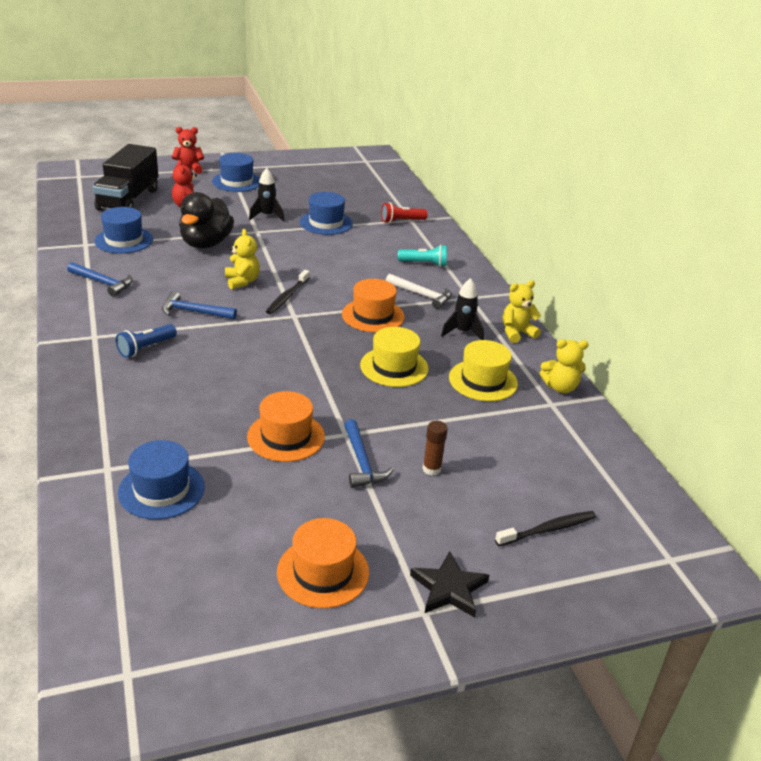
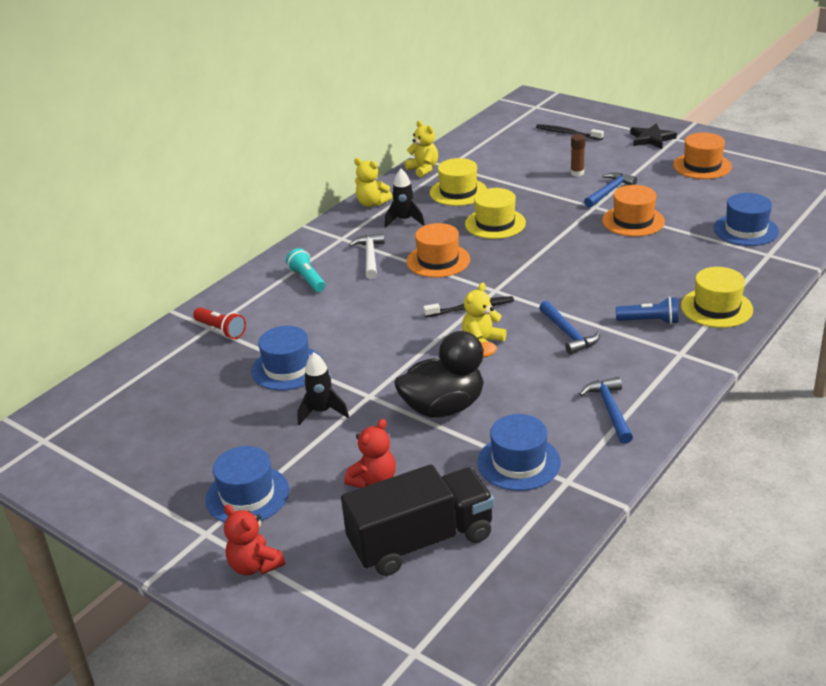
camera: 120 degrees left, 0 degrees up
none -> yellow hat [681,267,753,328]

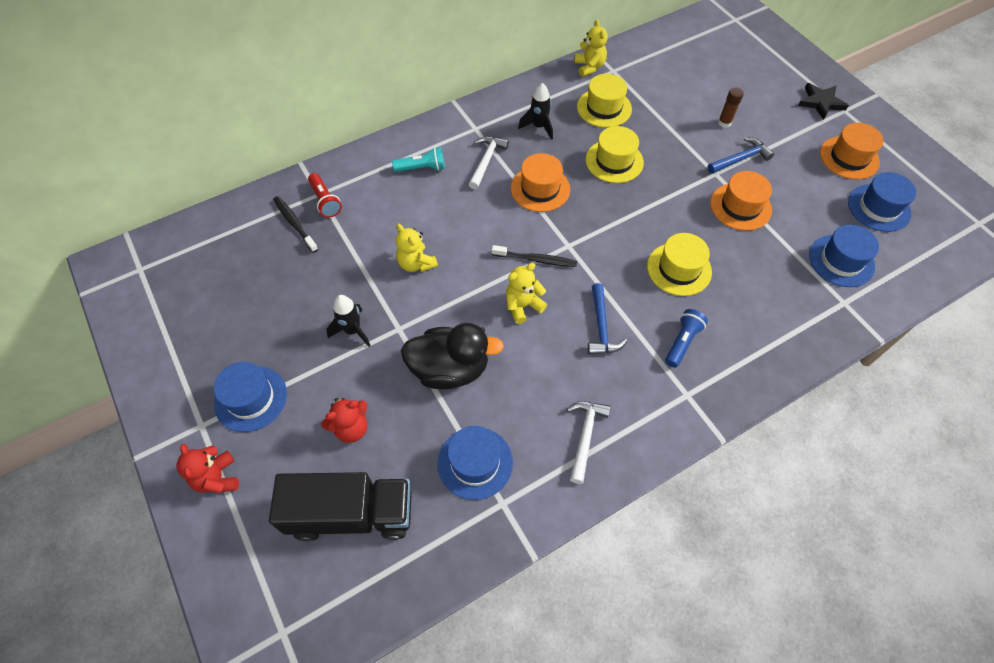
camera: 20 degrees right, 25 degrees up
blue hat [251,326,322,391] -> blue hat moved to [848,172,916,232]
turquoise flashlight [286,248,325,292] -> turquoise flashlight turned 90 degrees clockwise [392,147,445,172]
yellow teddy bear [354,158,393,207] -> yellow teddy bear moved to [396,224,438,272]
black toothbrush [536,124,604,140] -> black toothbrush moved to [273,196,318,253]
blue hammer [579,377,633,444] -> white hammer [567,401,611,484]
blue flashlight [616,297,679,324] -> blue flashlight turned 90 degrees counterclockwise [665,309,708,367]
yellow hat [681,267,753,328] -> yellow hat moved to [647,233,712,296]

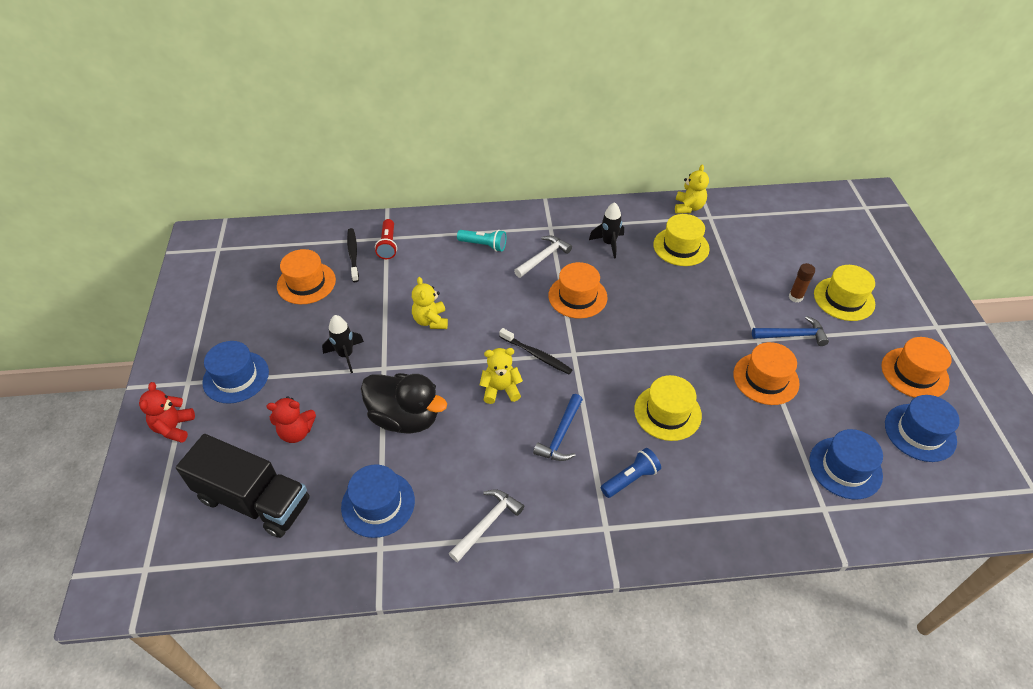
camera: 25 degrees right, 10 degrees down
yellow hat [586,126,644,183] -> yellow hat moved to [814,265,875,321]
black star [798,83,849,120] -> none
none -> orange hat [277,249,336,304]

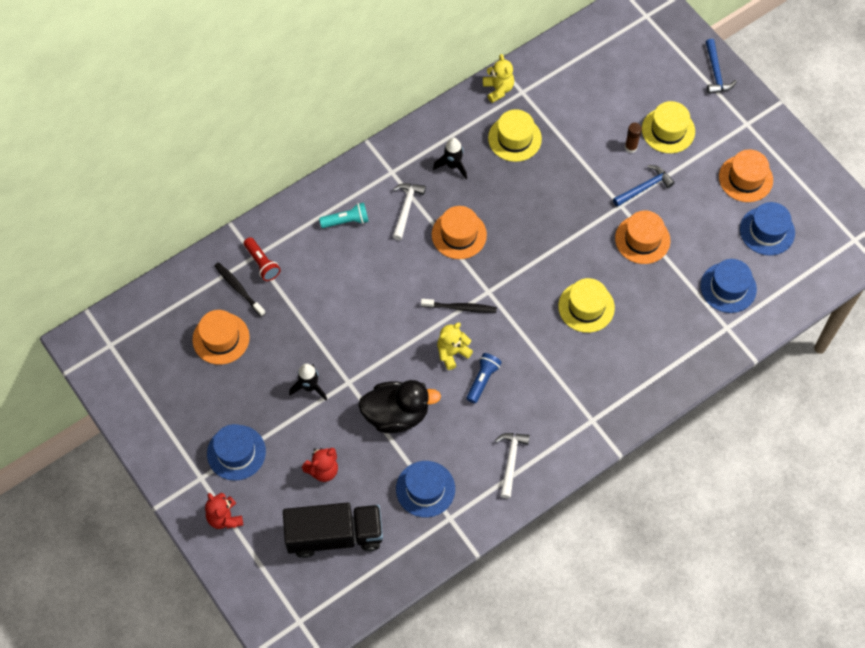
camera: 30 degrees left, 15 degrees up
yellow teddy bear [412,277,448,329] -> none
blue hammer [533,394,583,461] -> blue hammer moved to [706,39,737,94]
blue flashlight [601,448,661,498] -> blue flashlight moved to [466,353,502,404]

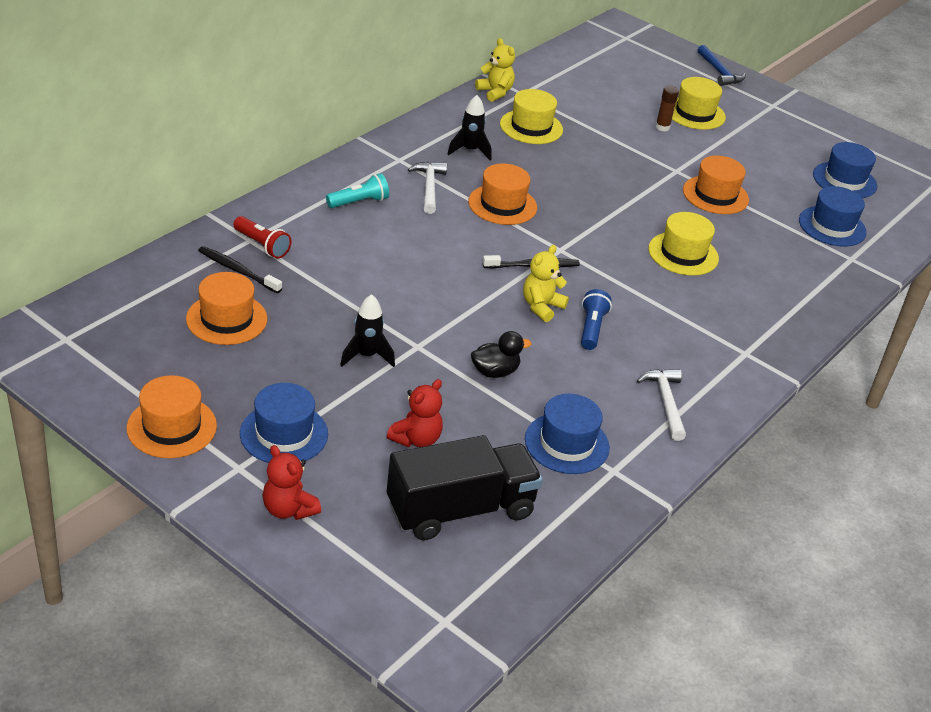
camera: 20 degrees left, 25 degrees down
black duck [358,380,441,433] -> black duck [471,331,531,378], size x0.55
blue hammer [613,165,675,207] -> none
orange hat [719,149,773,202] -> orange hat moved to [126,375,217,458]

